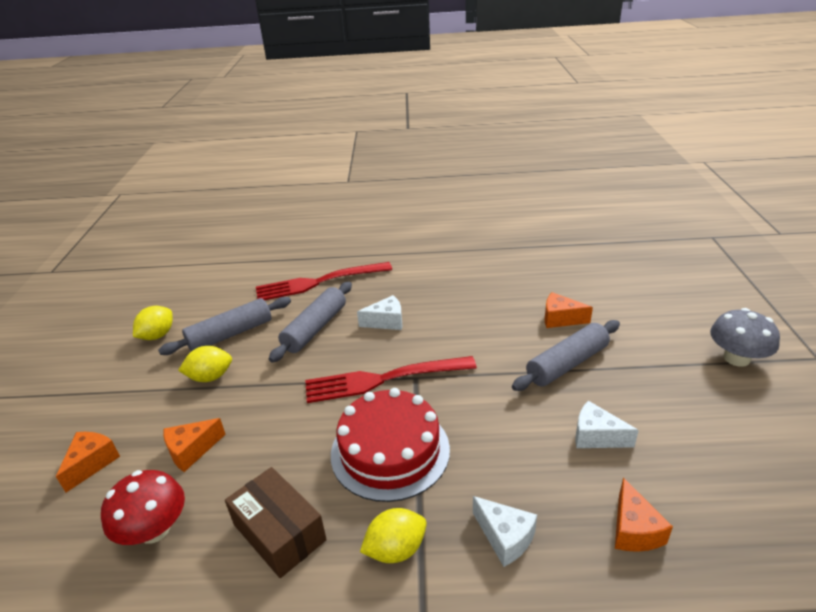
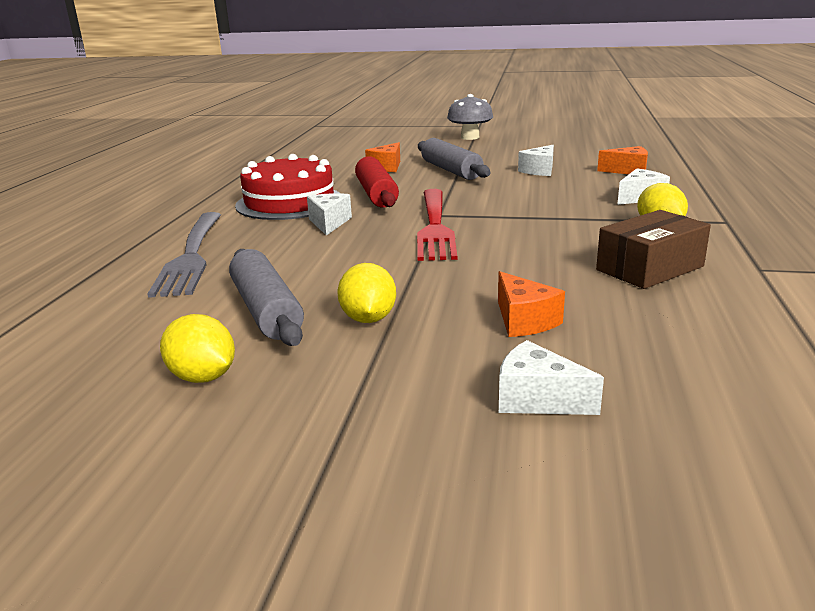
camera: 80 degrees left, 10 degrees down
orange cheese [56,432,120,492] -> white cheese [499,340,604,415]
red mushroom [101,470,185,545] -> none
red fork [256,262,392,300] -> grey fork [147,212,221,298]
grey rolling pin [269,282,352,363] -> none
red cake [331,388,450,502] -> red cake moved to [235,154,340,220]
none -> red rolling pin [355,156,399,208]

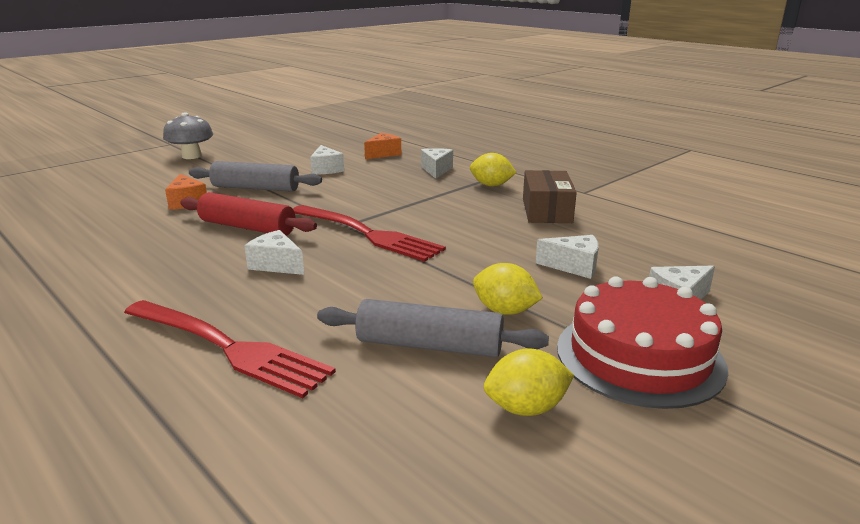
camera: 55 degrees left, 0 degrees up
grey fork [147,212,221,298] -> red fork [124,300,336,398]
red cake [235,154,340,220] -> red cake moved to [557,276,728,409]
orange cheese [498,271,565,337] -> white cheese [535,235,599,279]

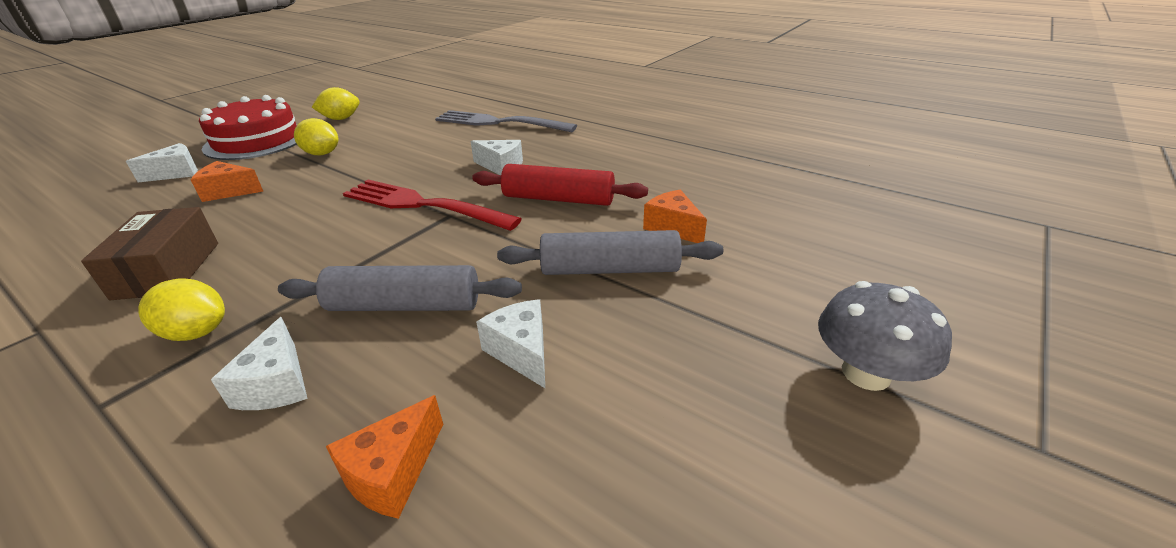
camera: 170 degrees right, 10 degrees up
red fork [124,300,336,398] -> grey fork [435,110,577,132]
grey rolling pin [317,299,549,357] -> grey rolling pin moved to [278,265,522,311]
white cheese [535,235,599,279] -> orange cheese [191,161,264,202]

